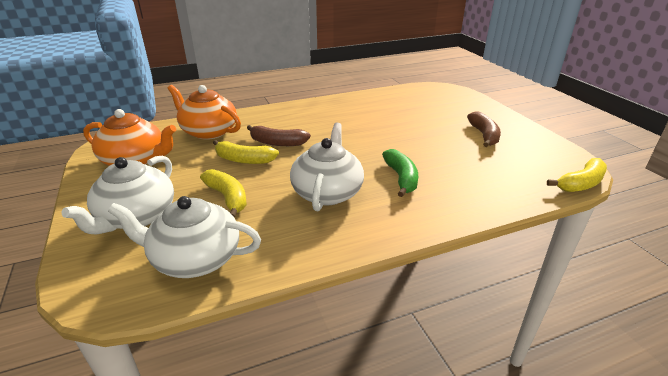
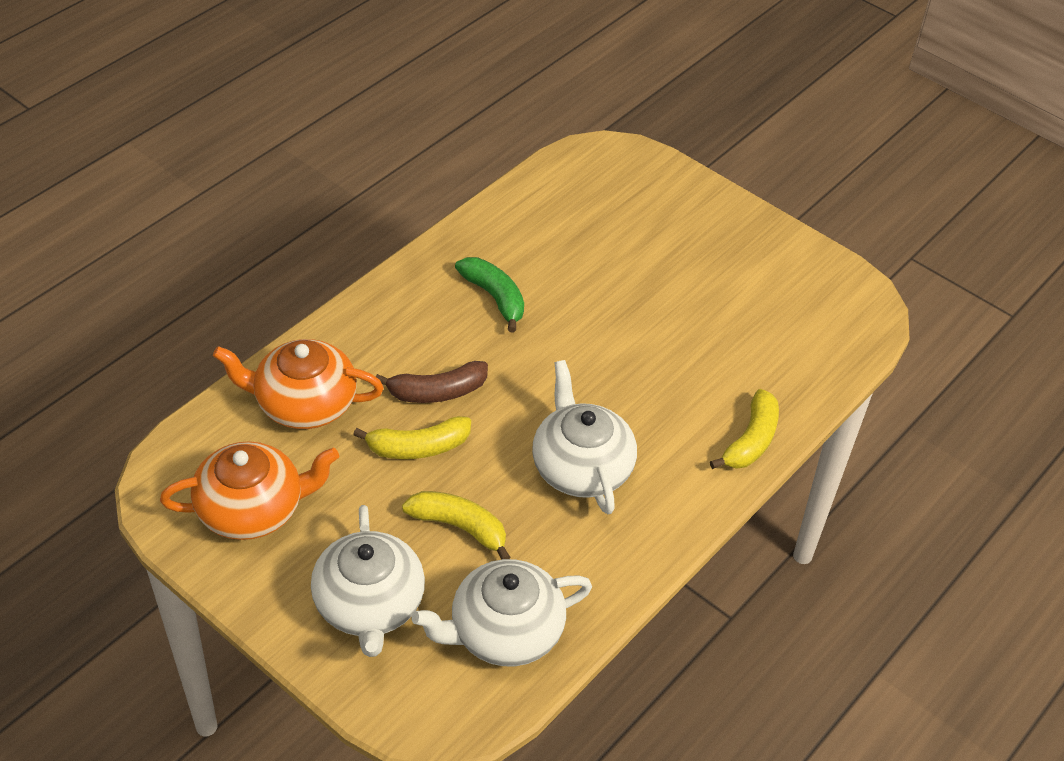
camera: 30 degrees left, 15 degrees up
green banana [382,149,418,197] -> green banana moved to [455,257,524,333]
brown banana [467,112,501,147] -> none
yellow banana [547,158,607,192] -> yellow banana moved to [710,389,779,469]

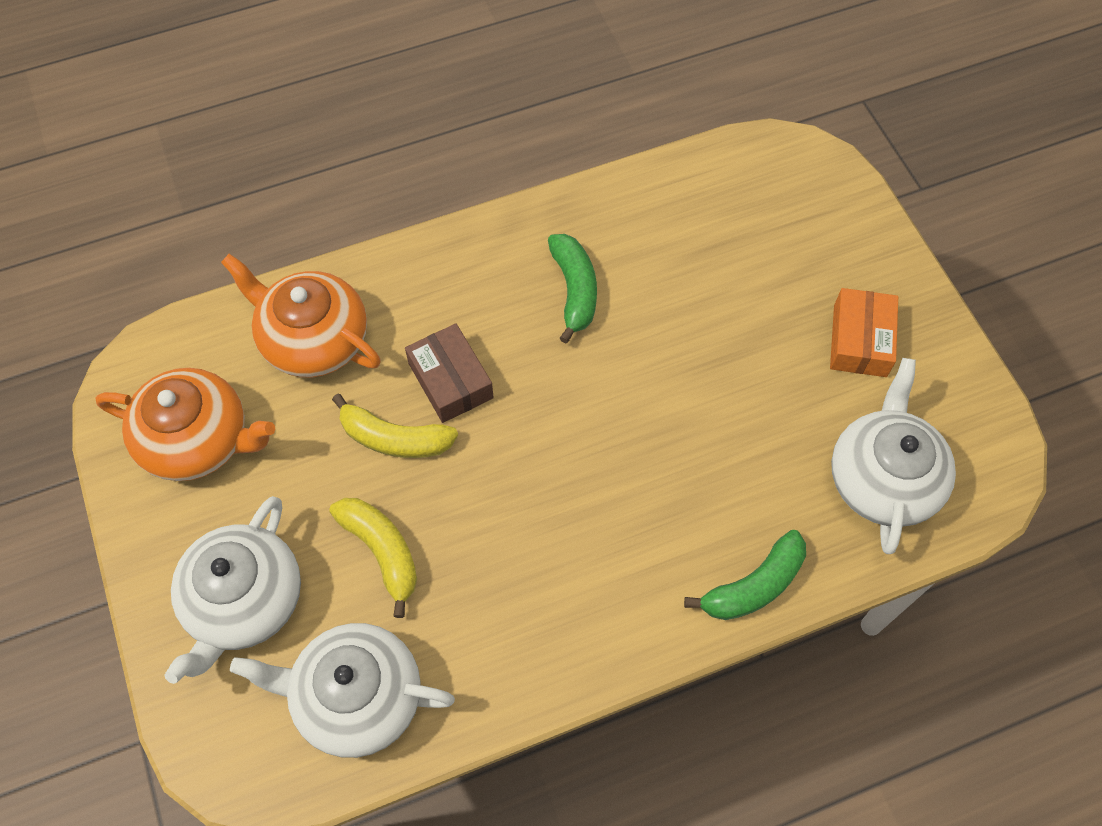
camera: 30 degrees right, 15 degrees up
brown banana [375,361,488,403] -> brown box [405,323,494,423]
white teapot [532,360,637,514] -> white teapot moved to [831,358,956,554]
yellow banana [710,389,779,469] -> green banana [684,530,806,620]
none -> orange box [830,288,898,377]

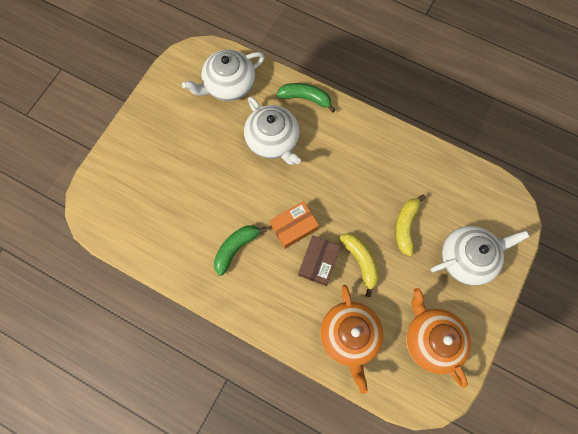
camera: 130 degrees left, 10 degrees up
white teapot [230,623,455,758] -> white teapot moved to [244,96,301,165]
orange box [830,288,898,377] -> orange box moved to [270,201,319,249]

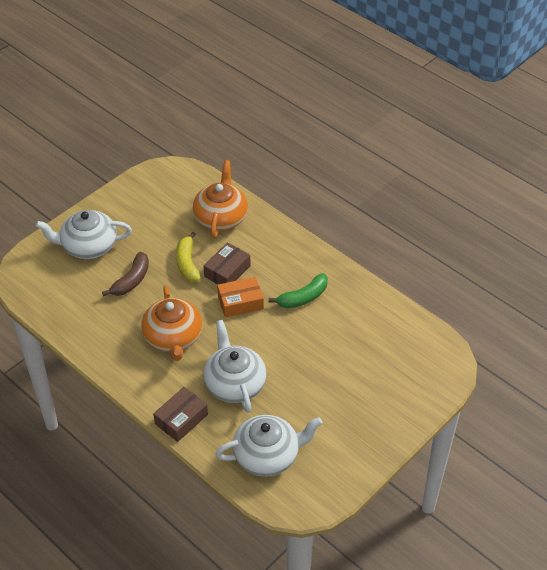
camera: 165 degrees left, 25 degrees down
green banana [276,83,335,113] -> brown box [153,387,208,442]
yellow banana [395,194,426,256] -> brown banana [102,252,149,296]
orange teapot [406,288,471,388] -> orange teapot moved to [142,285,202,361]

